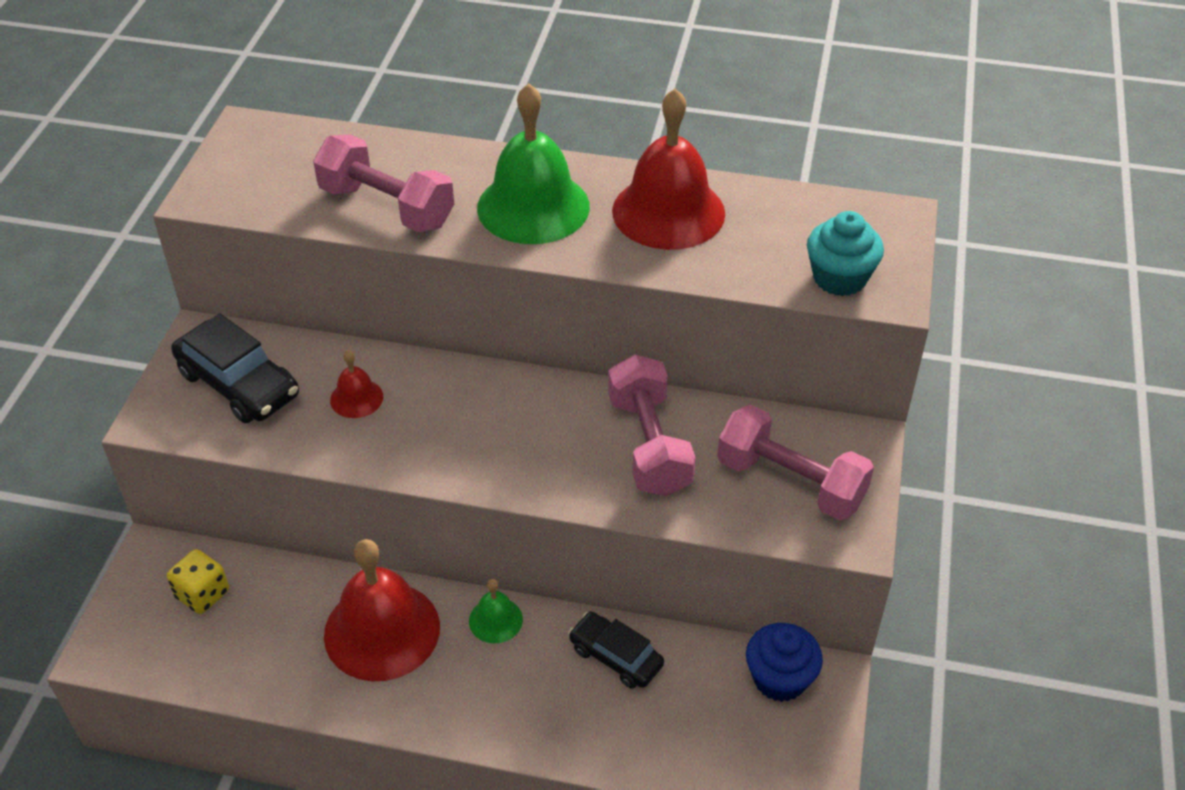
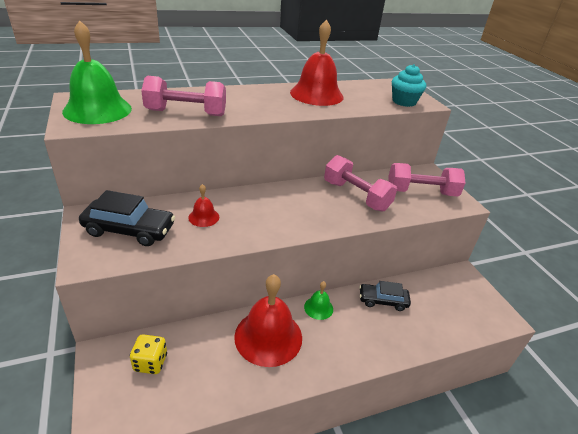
camera: 35 degrees left, 10 degrees down
green bell [477,83,590,244] -> green bell moved to [62,20,132,124]
blue cupcake [746,623,823,702] -> none

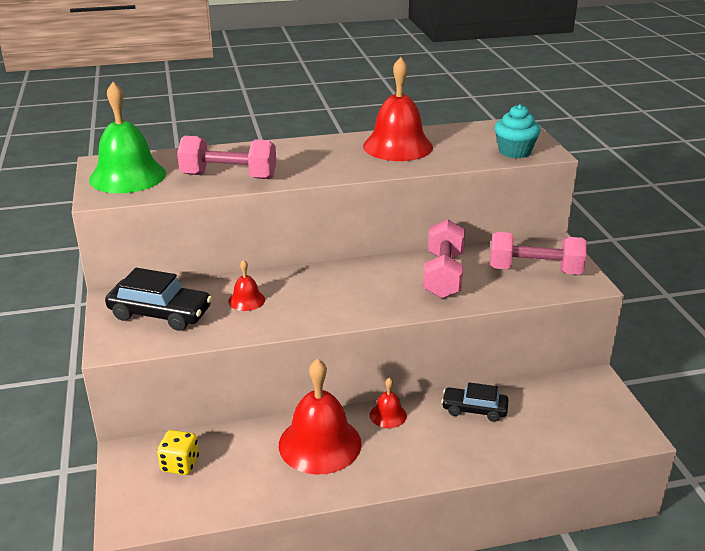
camera: 10 degrees right, 5 degrees down
green bell [304,281,333,320] -> red bell [370,378,407,428]
pink dumbbell [324,155,397,211] -> pink dumbbell turned 45 degrees clockwise [423,220,465,298]

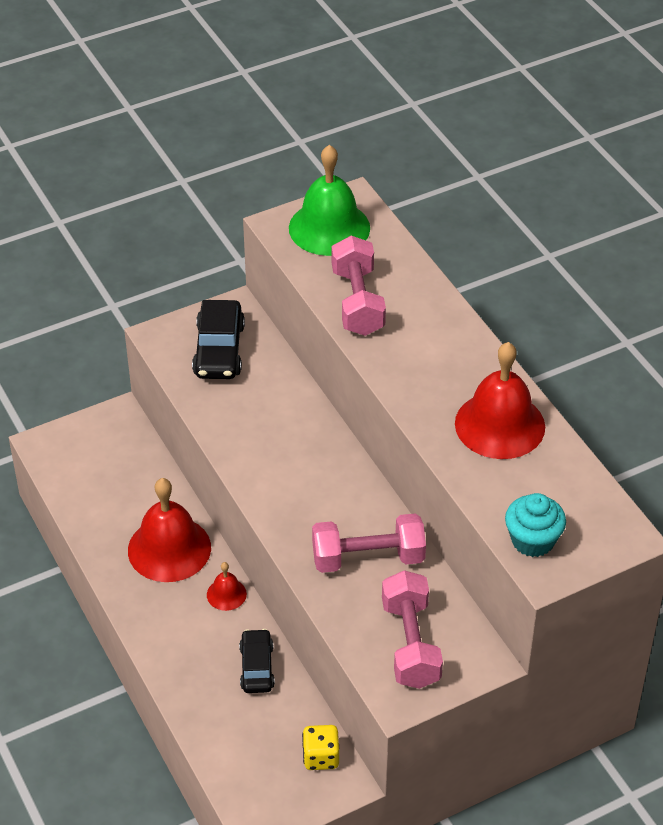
camera: 75 degrees right, 15 degrees up
yellow dice [157,430,199,475] -> yellow dice moved to [302,725,339,770]
red bell [228,259,265,311] -> none

